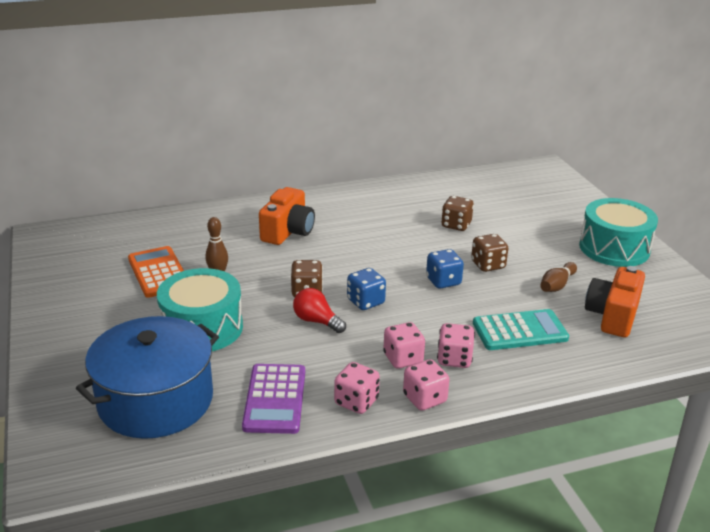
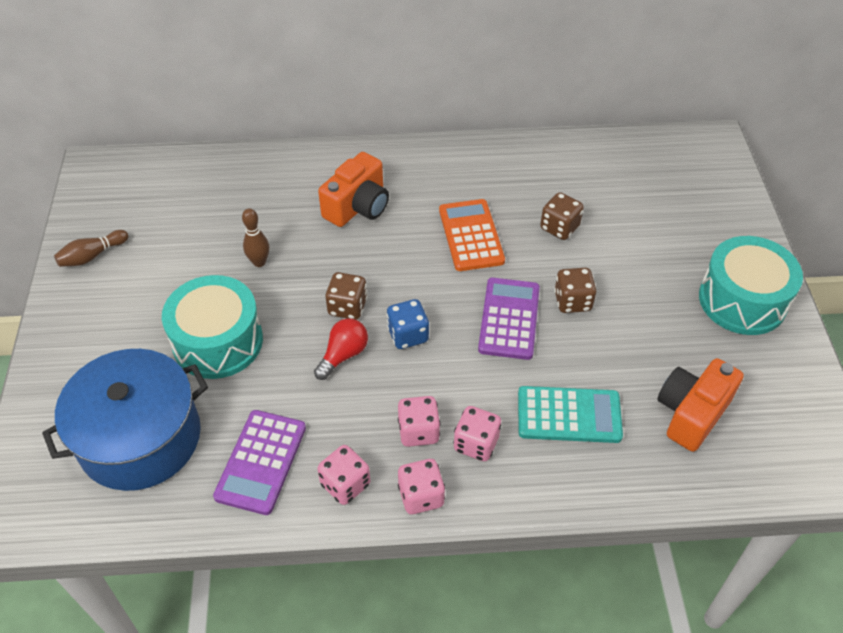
camera: 15 degrees right, 20 degrees up
orange calculator [128,246,184,298] -> orange calculator moved to [439,199,505,271]
red light bulb [293,288,346,333] -> red light bulb turned 75 degrees clockwise [314,318,368,380]
blue dice [426,249,464,289] -> purple calculator [478,278,540,360]
brown bowling pin [540,262,577,292] -> brown bowling pin moved to [54,230,128,267]

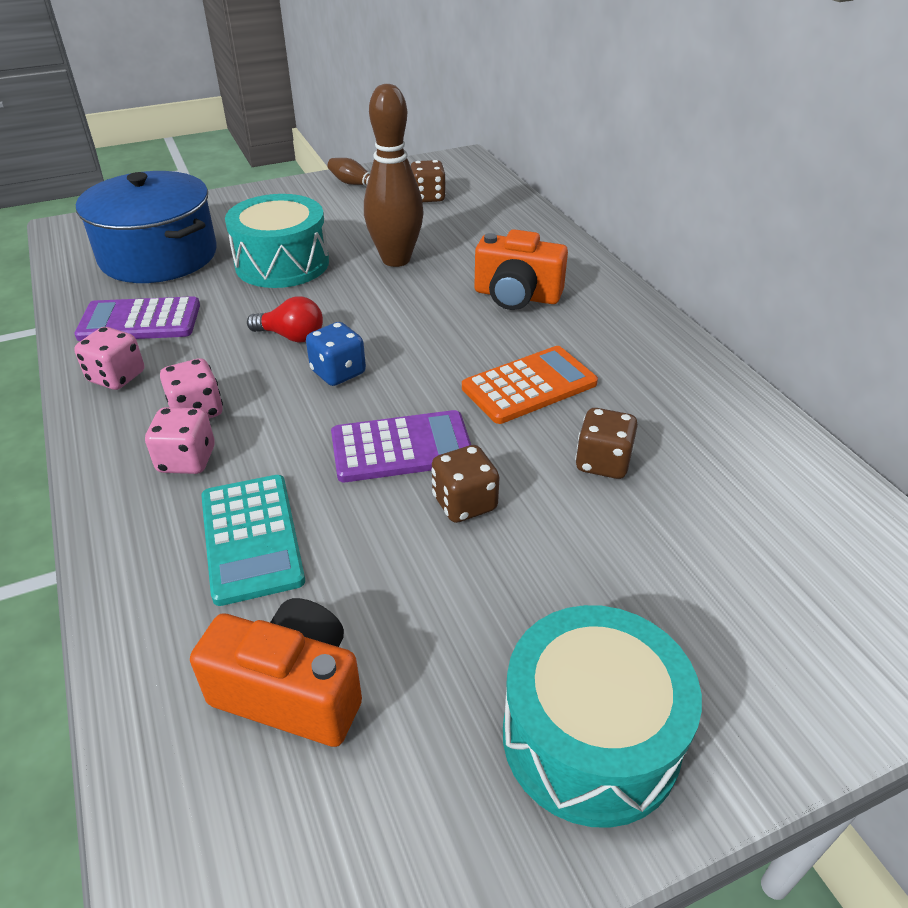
camera: 70 degrees right, 10 degrees down
brown bowling pin [242,208,269,267] -> brown bowling pin [364,84,424,267], size x2.04
brown dice [326,272,367,320] -> brown dice moved to [411,160,446,202]
pink dice [398,459,445,514] -> none

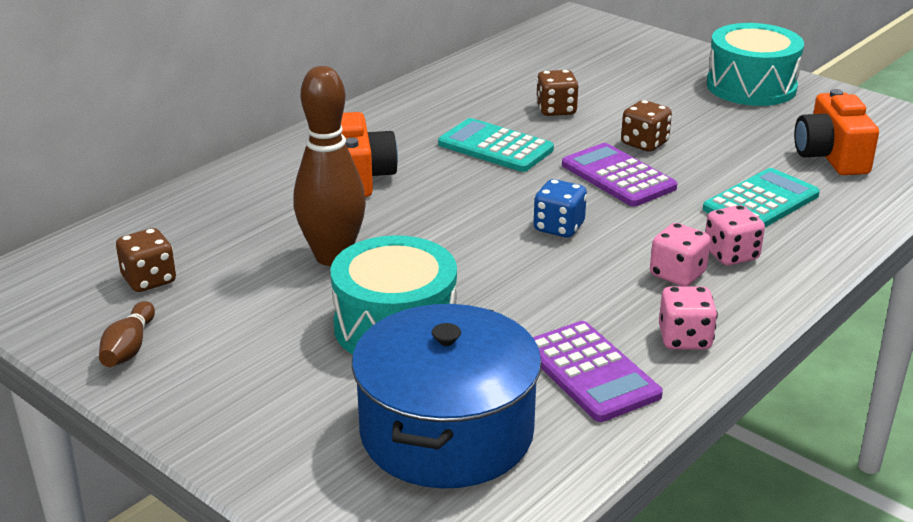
camera: 115 degrees left, 10 degrees down
red light bulb [247,296,323,342] -> none
orange calculator [462,346,598,424] -> turquoise calculator [438,118,554,172]

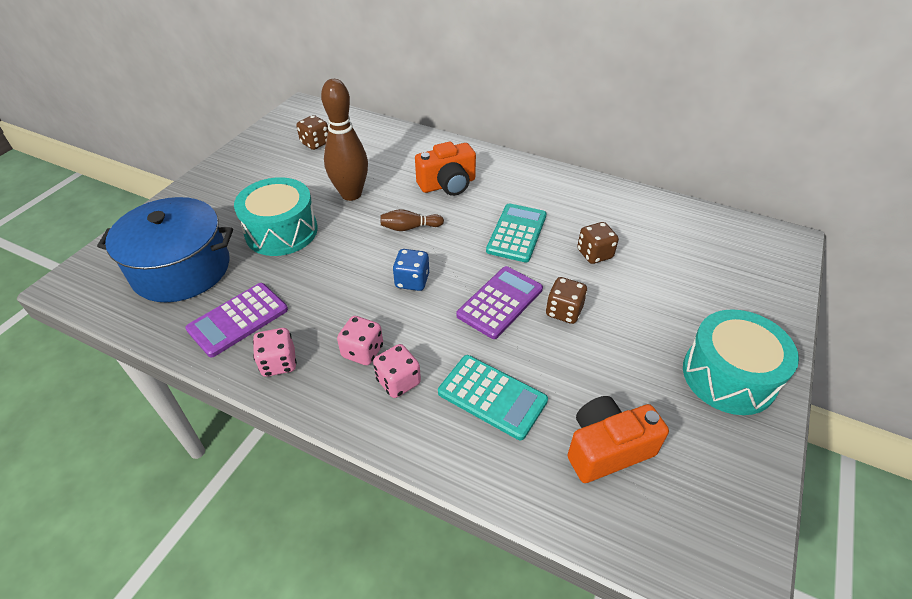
camera: 75 degrees right, 15 degrees up
brown bowling pin [99,301,155,367] -> brown bowling pin moved to [381,209,444,231]

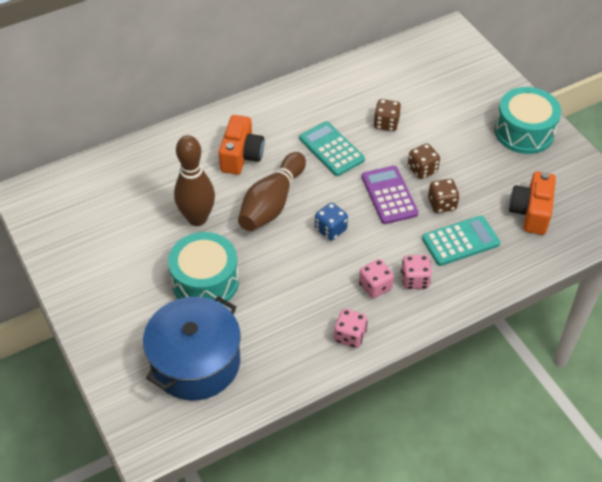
camera: 55 degrees left, 5 degrees up
purple calculator [185,283,288,357] -> none
brown dice [297,115,328,150] -> brown dice moved to [428,179,460,213]
brown bowling pin [381,209,444,231] -> brown bowling pin [238,152,306,231], size x2.04

